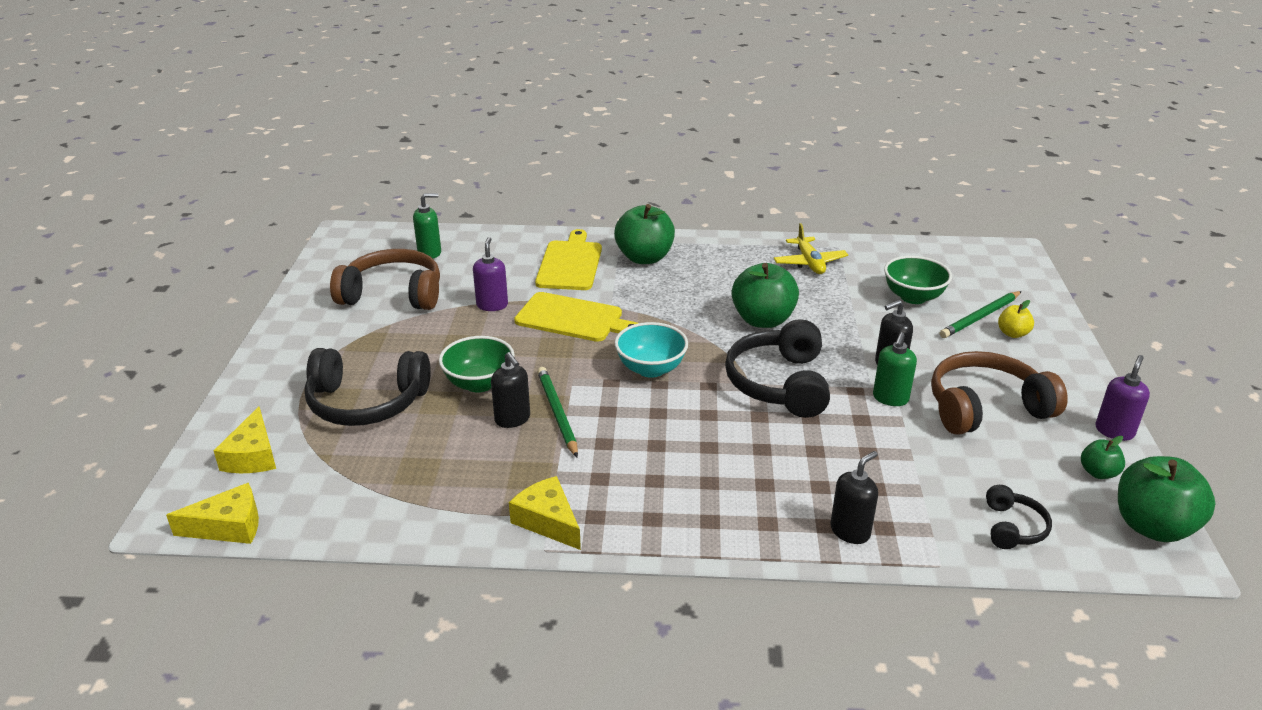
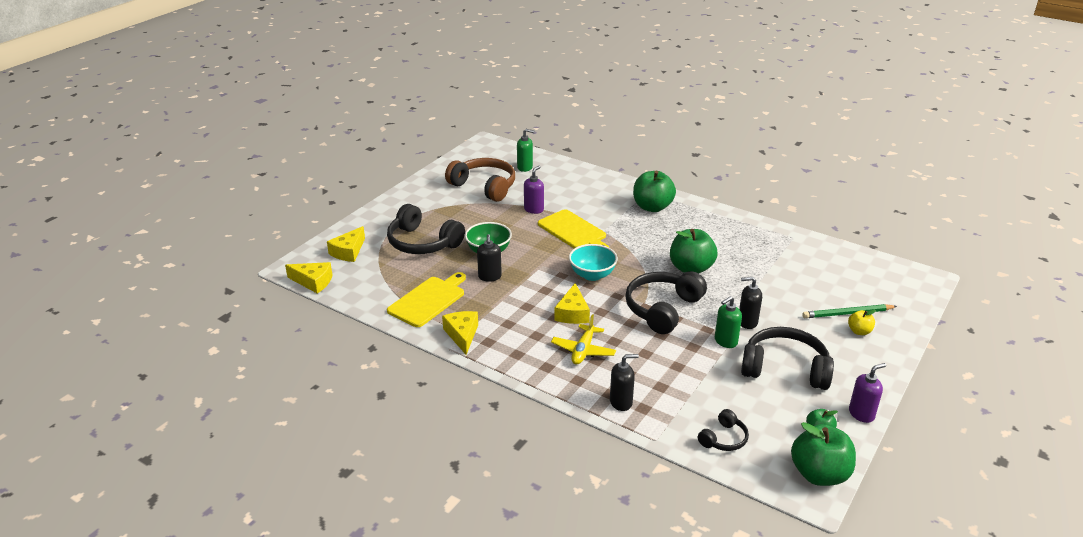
camera: 30 degrees right, 0 degrees up
yellow cutting board [535,229,602,290] -> yellow cutting board moved to [387,272,466,327]
green pencil [537,367,578,458] -> none
yellow plane [773,223,848,274] -> yellow plane moved to [551,314,616,365]
green bowl [884,256,952,304] -> none
brown headphones [931,351,1068,435] -> black headphones [741,327,834,390]
none -> yellow cheese [554,283,590,324]

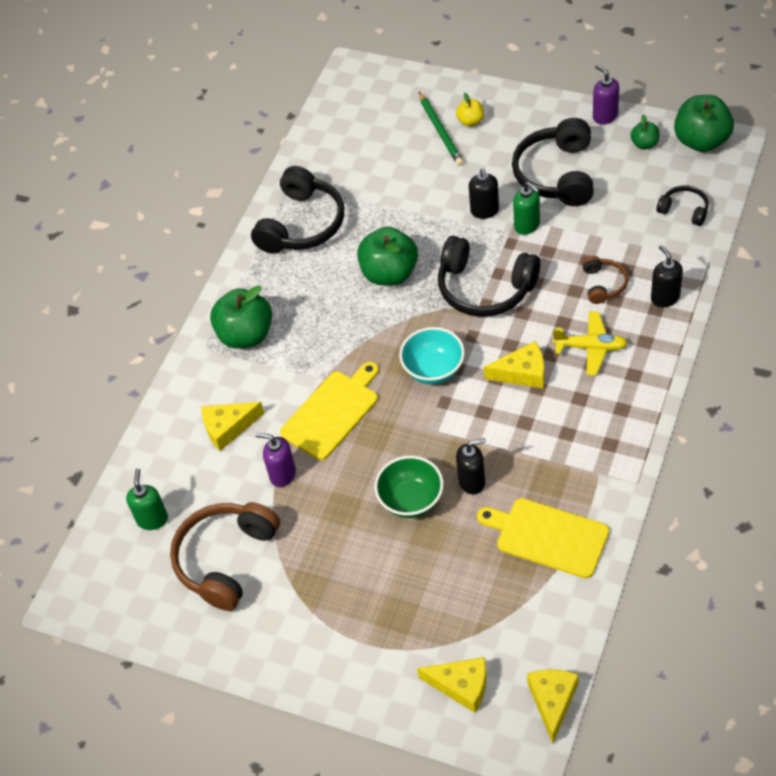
camera: 95 degrees left, 20 degrees up
black headphones [387,204,465,254] -> black headphones moved to [251,166,344,254]
yellow cheese [442,311,478,355] -> yellow cheese moved to [201,402,264,451]
none -> brown headphones [582,256,628,304]

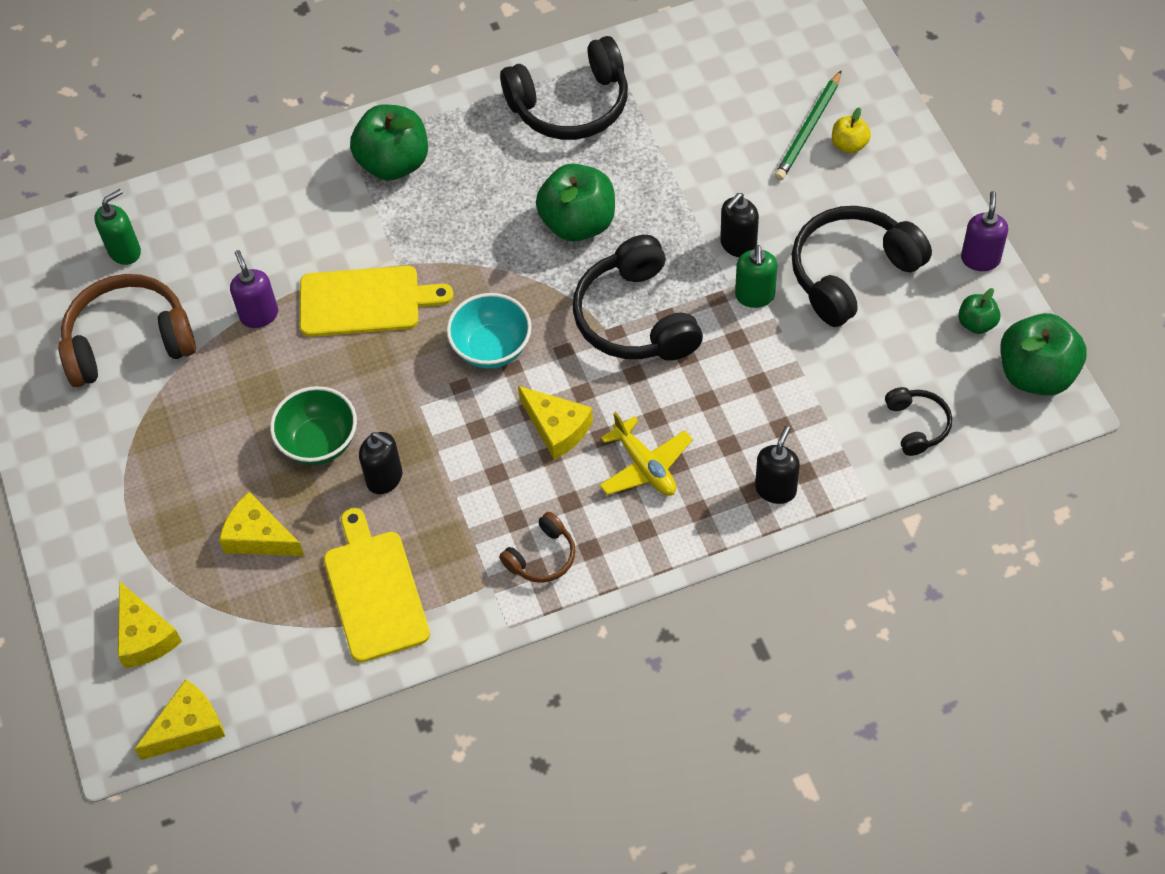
camera: 45 degrees right, 5 degrees up
yellow cheese [201,402,264,451] -> yellow cheese moved to [219,492,304,556]
brown headphones [582,256,628,304] -> brown headphones moved to [499,512,576,583]

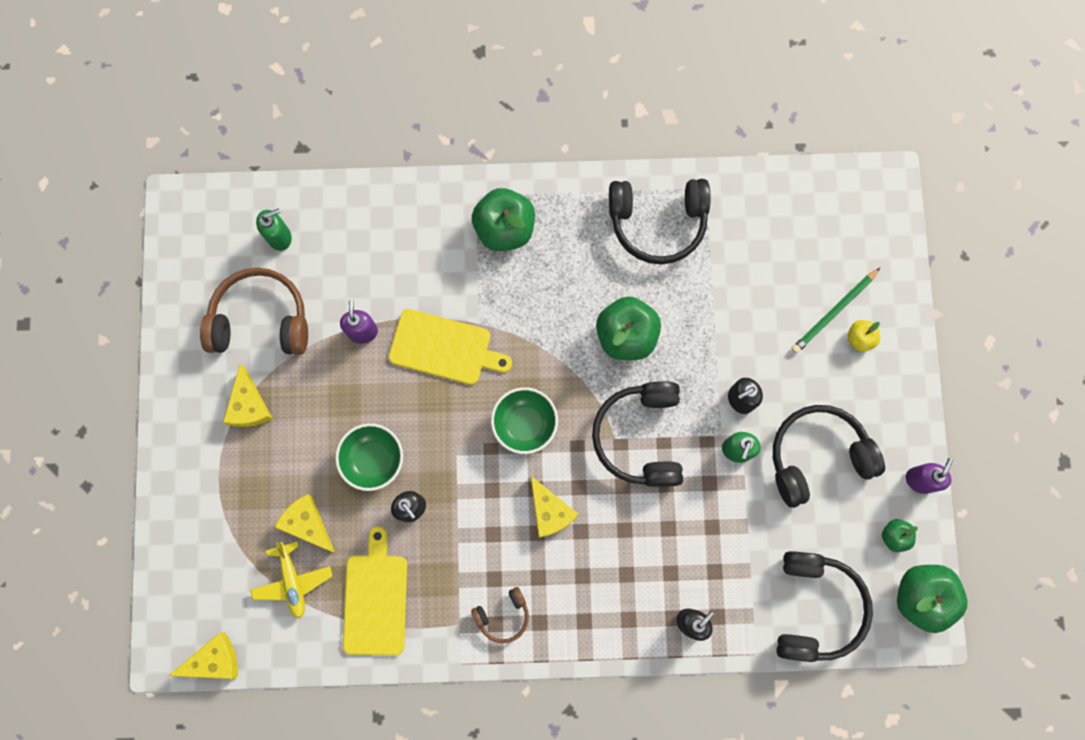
camera: 15 degrees right, 20 degrees up
yellow cheese [118,581,182,668] -> yellow cheese moved to [223,364,273,427]
turquoise bowl [447,293,532,369] -> green bowl [491,387,558,454]
yellow plane [599,412,693,496] -> yellow plane moved to [250,541,332,618]
black headphones [885,387,952,456] -> black headphones [776,551,873,662], size x1.96

